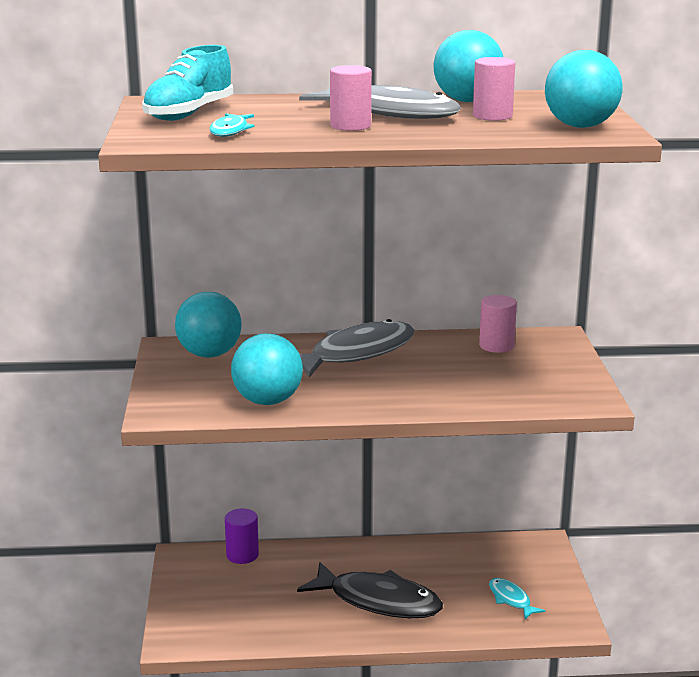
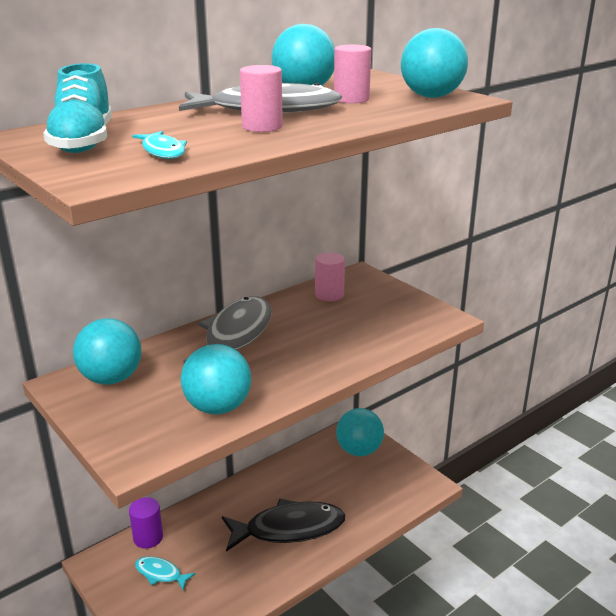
camera: 35 degrees left, 5 degrees up
turquoise fish [489,578,545,619] -> turquoise fish moved to [135,556,196,590]
none -> turquoise ball [336,408,384,456]

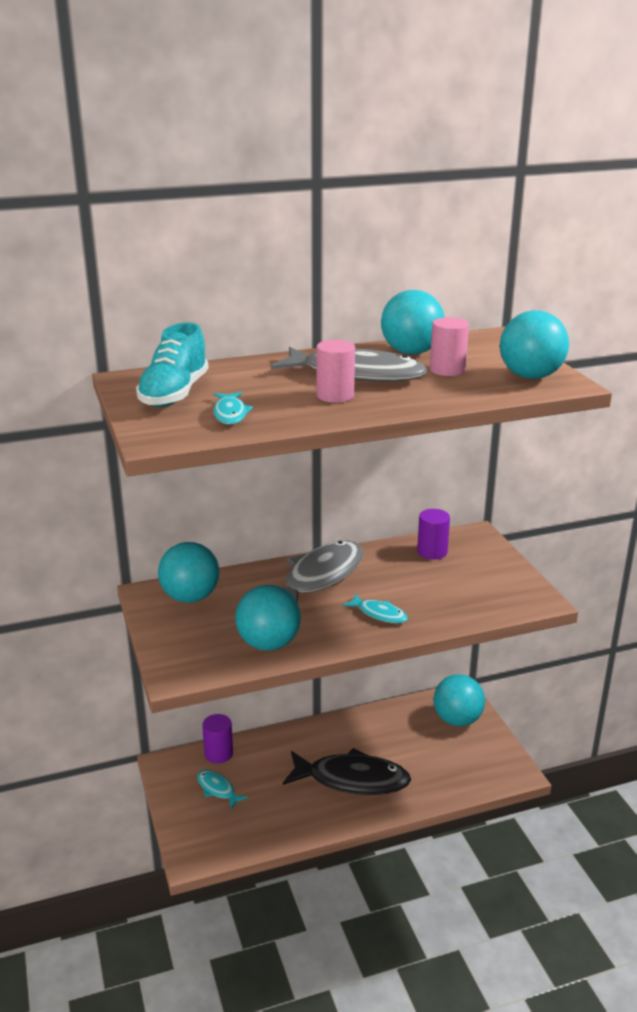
camera: 20 degrees right, 0 degrees up
pink cylinder [315,252,345,301] -> purple cylinder [417,509,450,560]
none -> turquoise fish [343,594,408,624]

